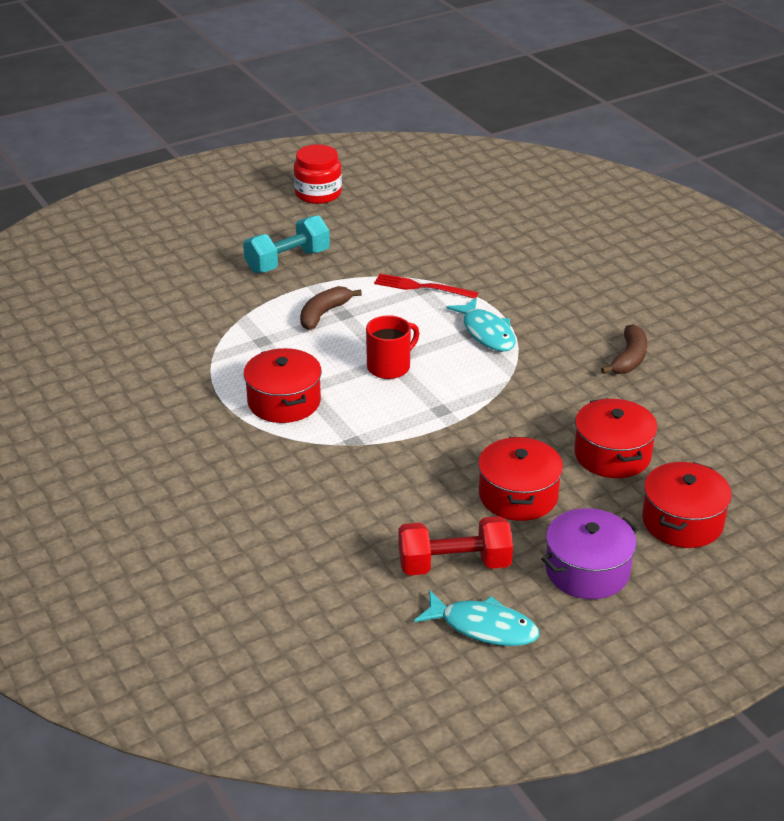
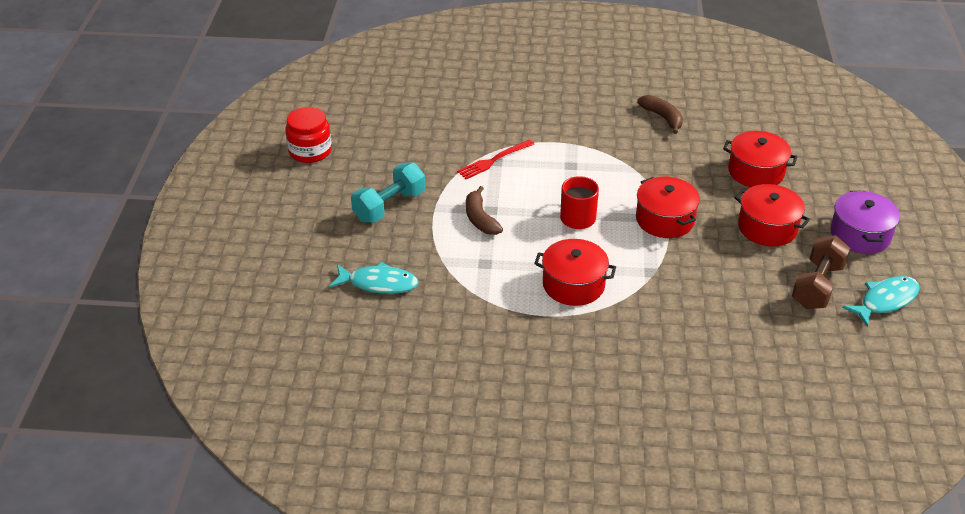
camera: 55 degrees left, 5 degrees up
turquoise dumbbell [243,215,330,273] -> turquoise dumbbell turned 45 degrees clockwise [351,162,425,223]
red dumbbell [399,516,513,575] -> brown dumbbell [792,235,850,309]
turquoise fish [447,298,516,352] -> turquoise fish moved to [329,262,419,294]
red pot [642,462,732,548] -> red pot moved to [636,177,700,238]

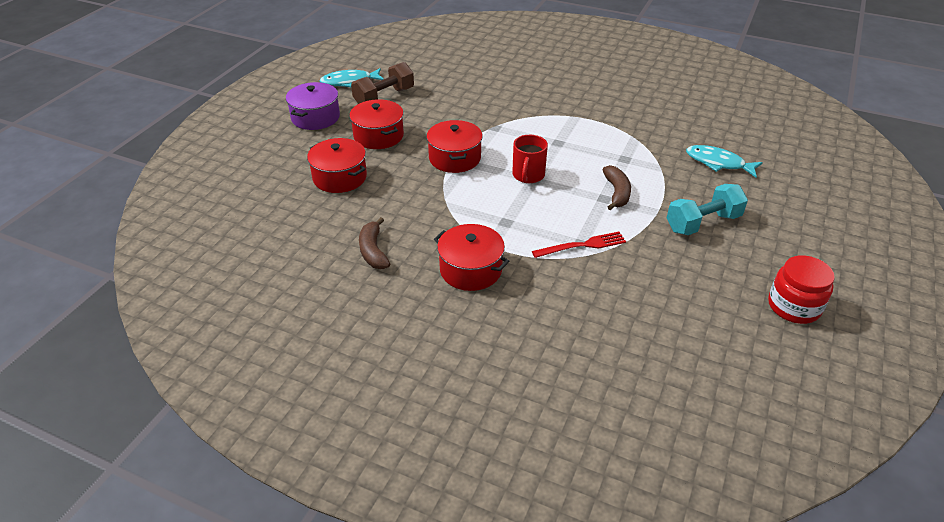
camera: 160 degrees left, 0 degrees up
red pot [534,239,616,306] -> red pot moved to [434,224,509,291]

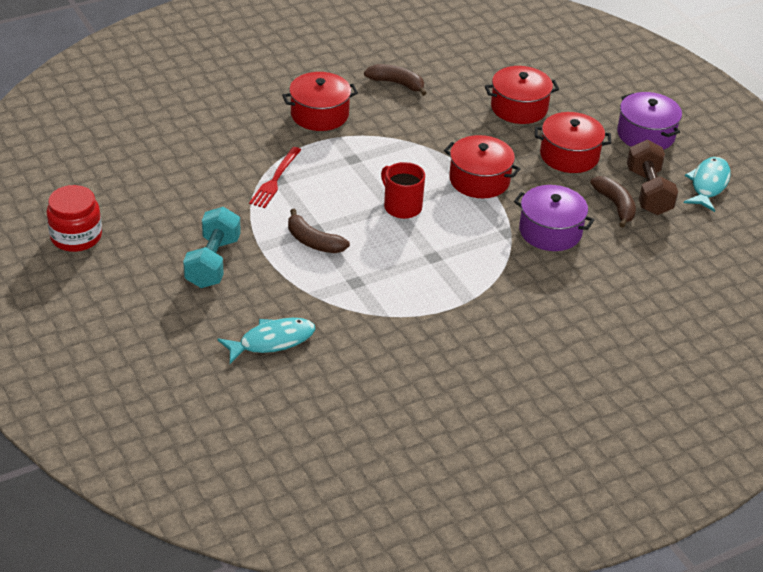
camera: 125 degrees right, 0 degrees up
none -> purple pot [514,185,594,251]
none -> brown banana [590,176,636,228]

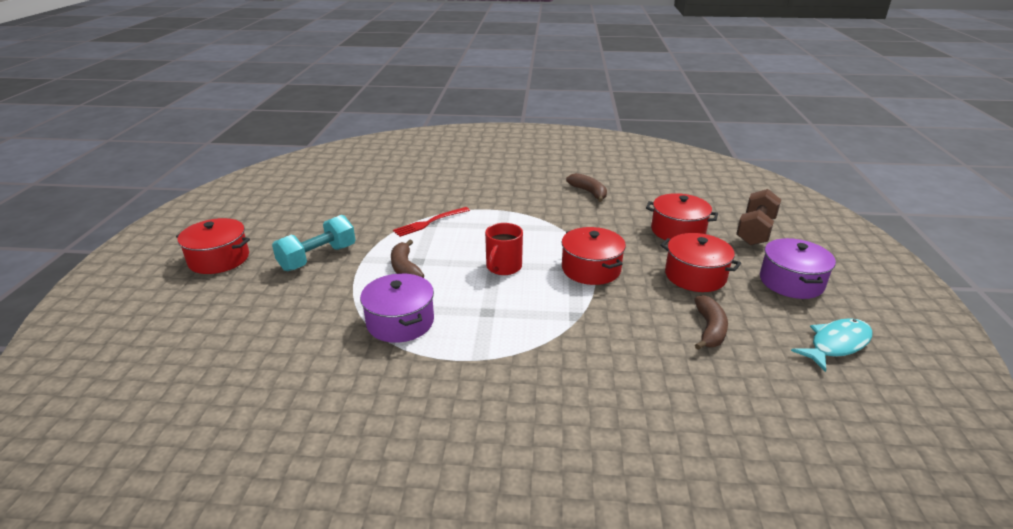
camera: 35 degrees right, 10 degrees down
red jar [46,185,102,252] -> none
turquoise fish [217,318,315,364] -> none
red pot [282,72,358,131] -> red pot moved to [176,218,250,274]
red mug [381,162,425,219] -> red mug turned 150 degrees counterclockwise [485,223,523,275]
purple pot [514,185,594,251] -> purple pot moved to [360,274,434,343]
brown dumbbell [627,140,678,215] -> brown dumbbell moved to [736,189,781,245]

